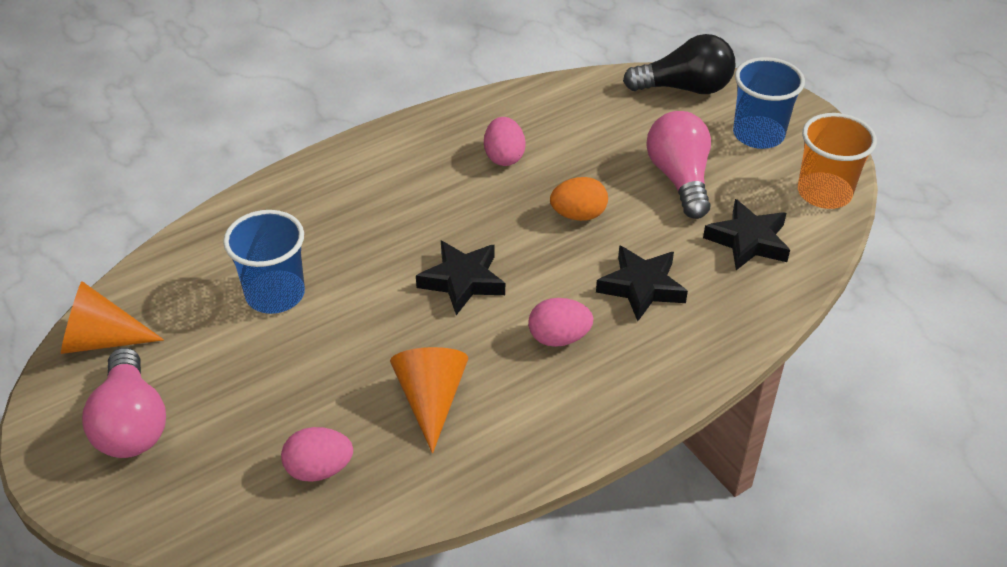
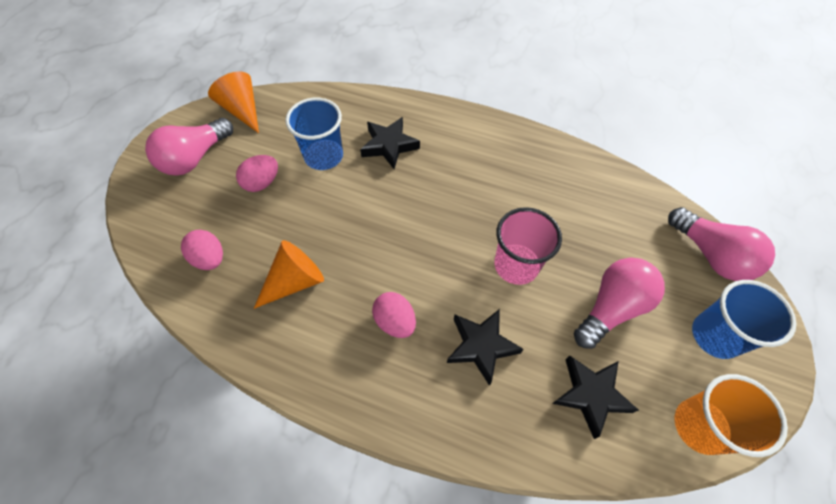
camera: 55 degrees right, 15 degrees up
black star [416,241,505,315] -> black star moved to [360,117,420,169]
pink egg [484,117,526,166] -> pink egg moved to [236,155,278,192]
orange egg [550,177,608,221] -> pink cup [494,207,562,285]
black light bulb [623,34,736,94] -> pink light bulb [668,207,775,281]

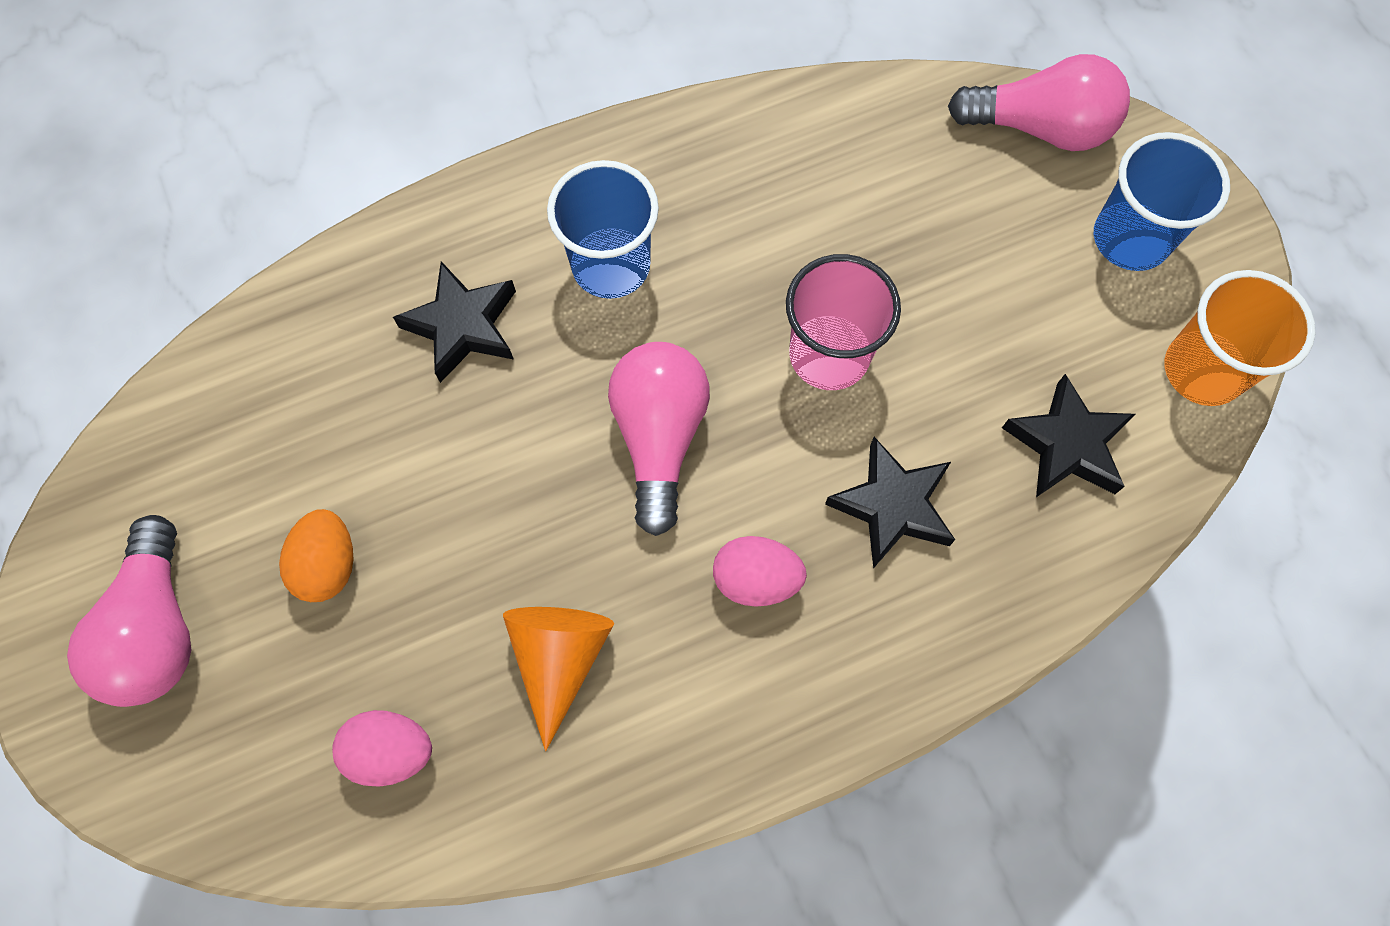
camera: 45 degrees left, 10 degrees up
orange cone [208,71,259,133] -> none
pink egg [236,155,278,192] -> orange egg [279,509,354,602]
blue cup [285,98,343,170] -> blue cup moved to [547,160,659,299]
pink light bulb [574,257,665,349] -> pink light bulb moved to [608,342,710,536]

